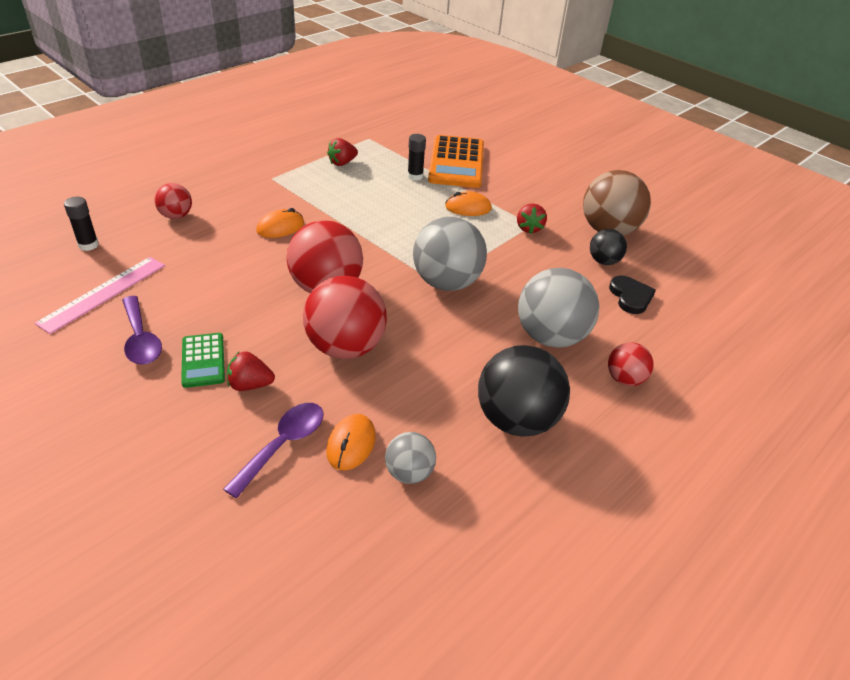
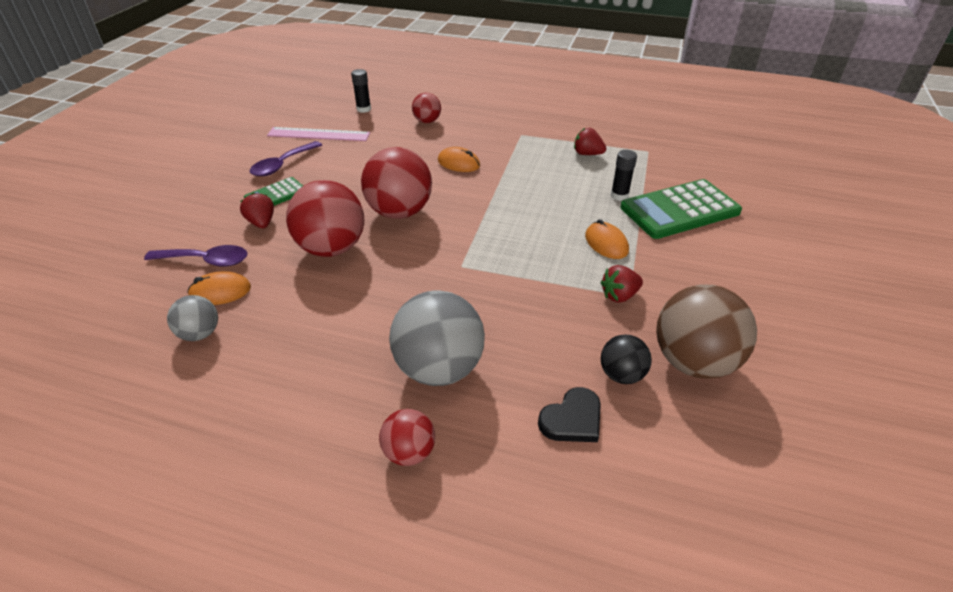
camera: 65 degrees right, 0 degrees up
grey ball [413,217,487,291] -> none
orange calculator [428,135,484,188] -> green calculator [620,179,742,239]
black ball [478,345,570,437] -> none

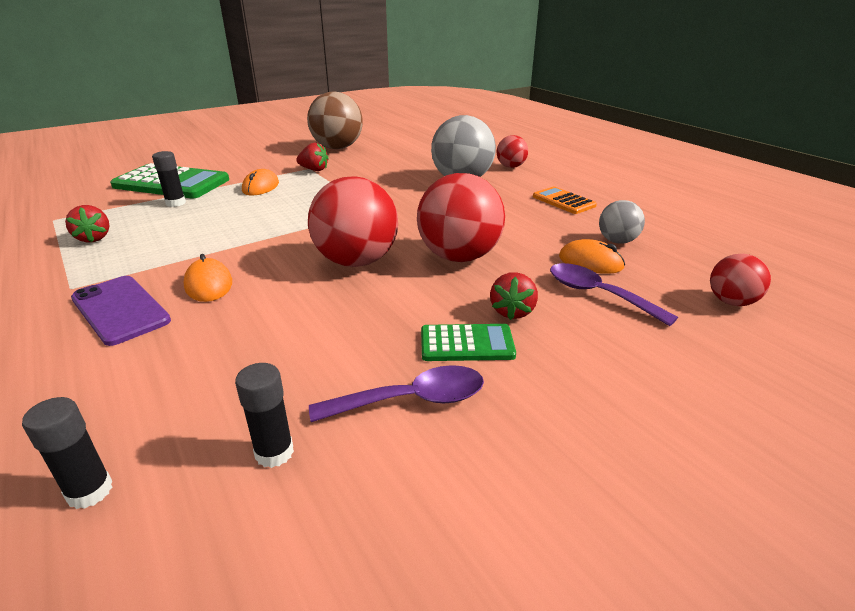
camera: 140 degrees left, 10 degrees down
pink ruler [267,127,370,141] -> black glue stick [235,363,294,468]
red ball [412,93,441,123] -> red ball moved to [710,254,771,306]
black heart [538,387,601,442] -> none
black ball [601,334,652,384] -> none
none -> purple phone [71,276,171,346]
none -> orange calculator [533,187,597,214]

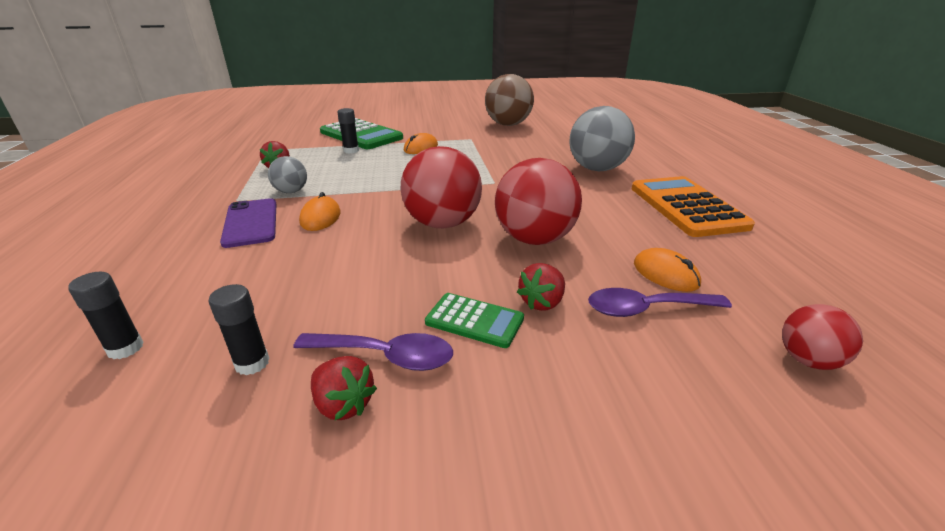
camera: 25 degrees right, 0 degrees up
red strawberry [296,143,329,171] -> red strawberry moved to [311,356,377,420]
red ball [497,135,528,168] -> none
orange calculator [533,187,597,214] -> orange calculator [632,176,755,237], size x1.88
purple spoon [550,263,678,326] -> purple spoon turned 75 degrees counterclockwise [588,288,732,317]
grey ball [599,200,645,244] -> grey ball moved to [268,156,307,193]

